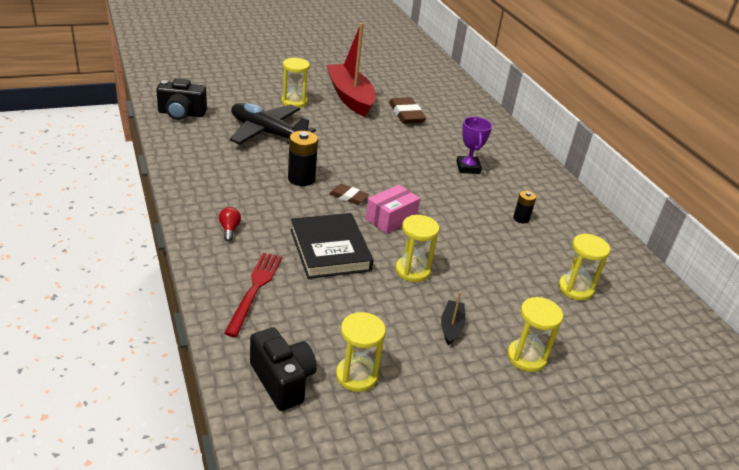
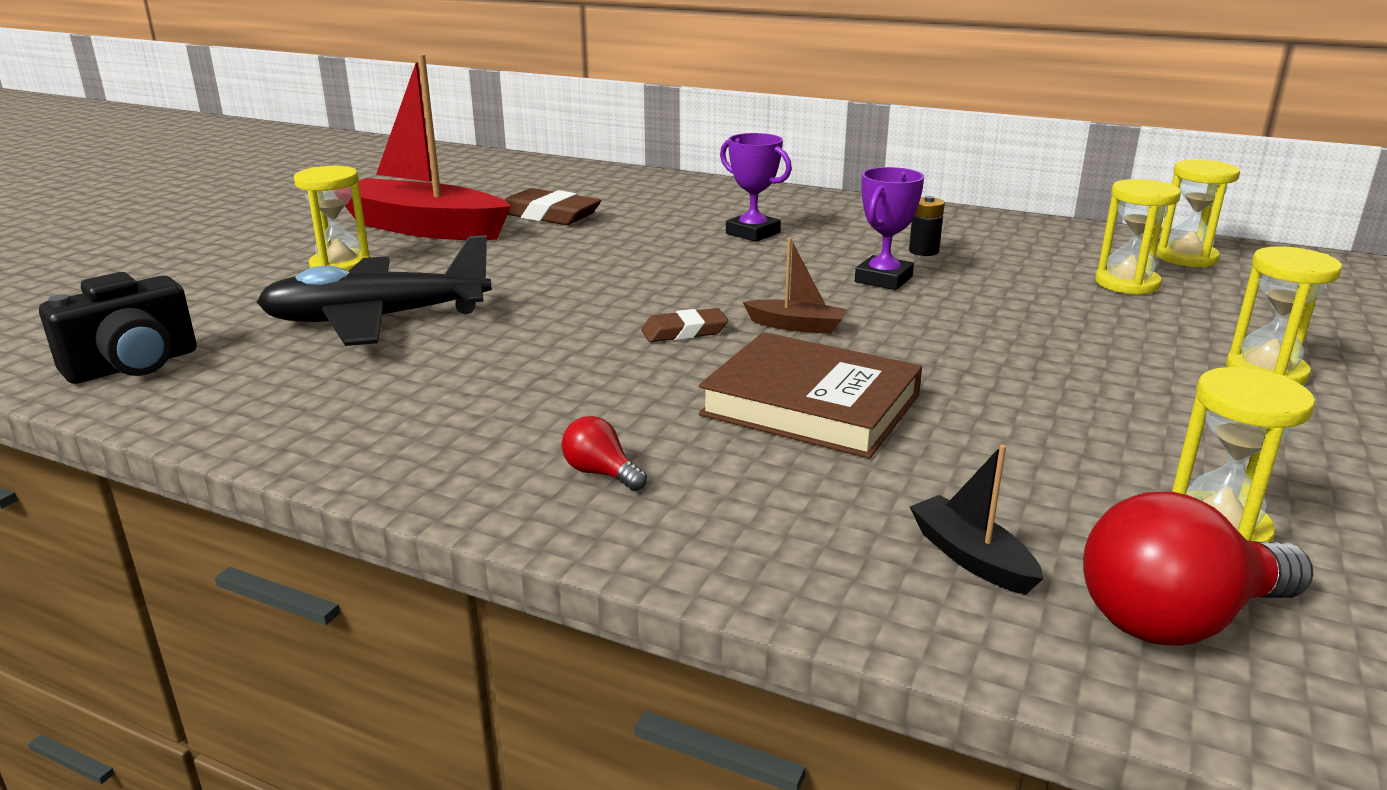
camera: 40 degrees left, 10 degrees down
red fork [224,253,282,337] -> none
black camera [250,327,317,411] -> red light bulb [1083,492,1313,646]
black battery [288,131,318,186] -> none
black book [290,213,373,279] -> brown book [699,332,922,459]
pink box [366,185,420,234] -> brown boat [743,238,847,334]
yellow hourglass [395,215,439,282] -> yellow hourglass moved to [1156,159,1240,267]
black boat [441,292,465,345] -> black boat moved to [910,445,1044,595]
none -> purple trophy [855,167,924,290]

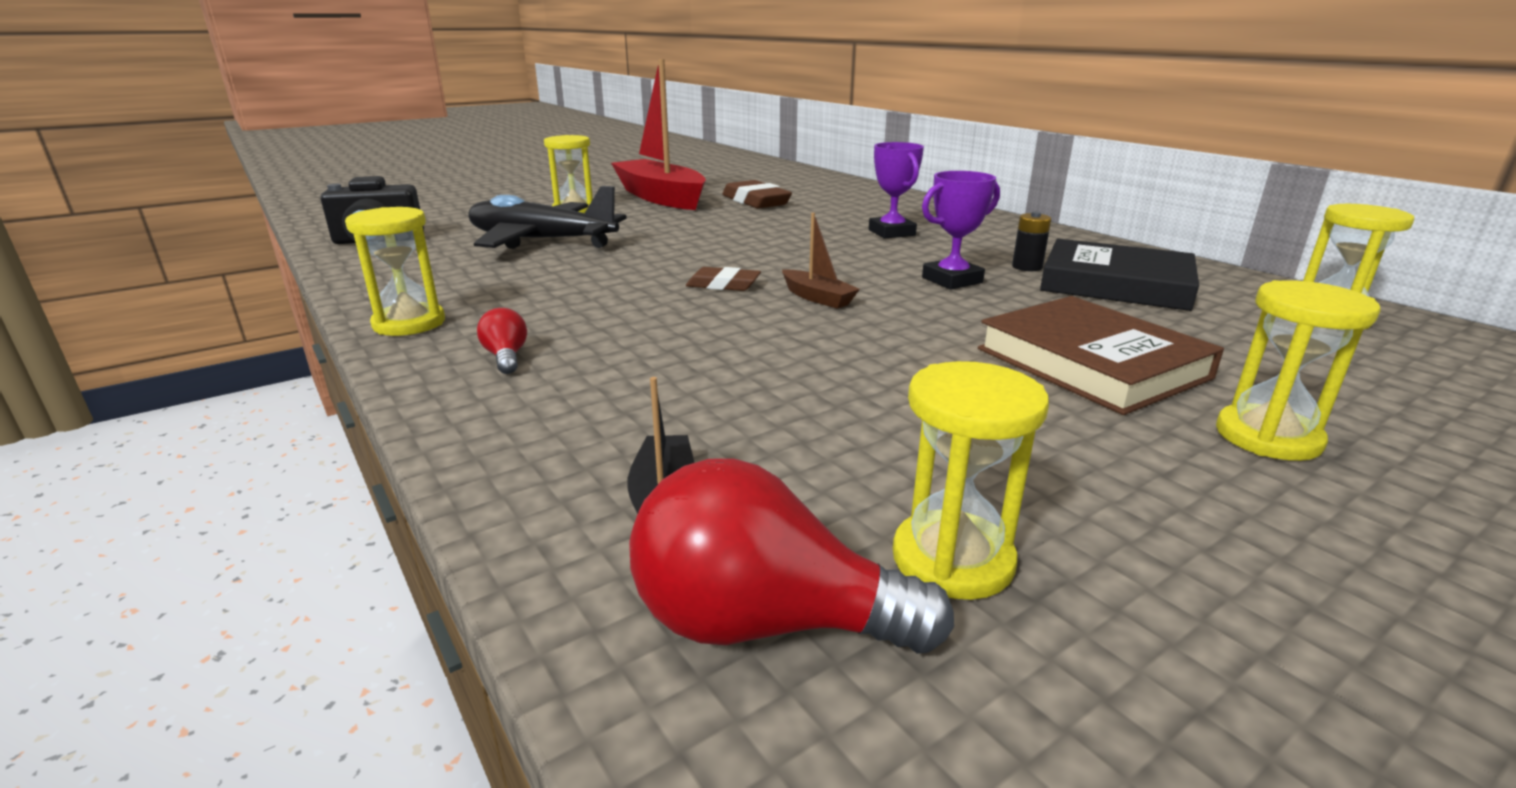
camera: 30 degrees right, 0 degrees up
brown book [699,332,922,459] -> brown book moved to [978,296,1224,415]
yellow hourglass [1095,179,1181,295] -> yellow hourglass moved to [345,207,445,336]
none -> black book [1040,239,1199,311]

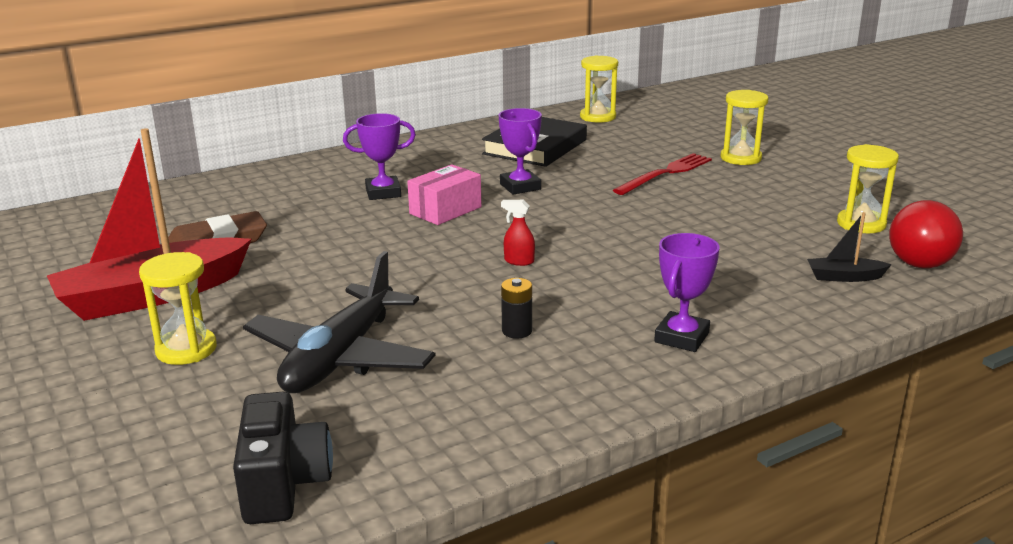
camera: 85 degrees left, 0 degrees up
yellow hourglass [345,207,445,336] -> none
red light bulb [477,308,527,374] -> purple trophy [654,233,720,352]
brown eraser [686,267,761,291] -> red spray bottle [501,200,535,266]
brown boat [782,213,860,309] -> none
brown book [978,296,1224,415] -> red fork [613,153,712,195]
black battery [1012,211,1051,271] -> black battery moved to [501,278,532,339]
none -> pink box [407,164,482,225]

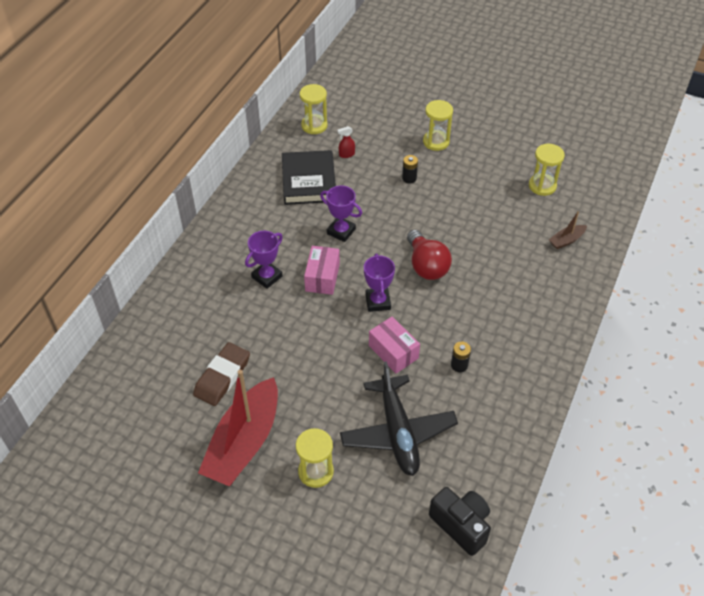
camera: 35 degrees left, 25 degrees up
red spray bottle [501,200,535,266] -> red spray bottle moved to [337,126,355,158]
red fork [613,153,712,195] -> black battery [402,155,418,183]
purple trophy [654,233,720,352] -> purple trophy moved to [364,253,395,312]
black boat [807,212,892,282] -> brown boat [549,211,587,249]
red light bulb [889,200,963,268] -> red light bulb moved to [407,230,452,280]
none -> pink box [369,317,420,373]

